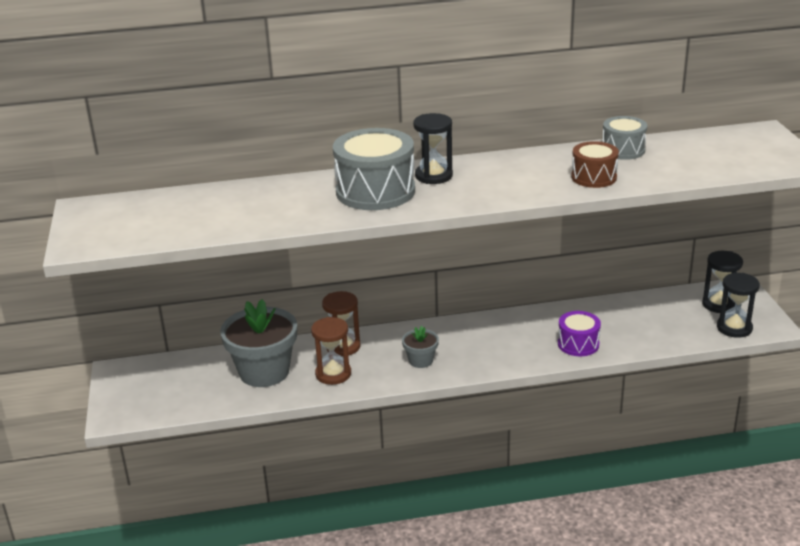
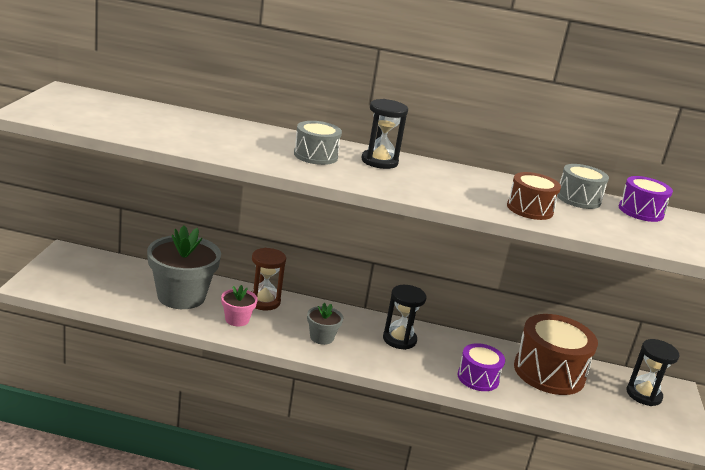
camera: 15 degrees right, 5 degrees down
brown hourglass [311,317,351,385] -> pink flower pot [221,285,258,327]
grey drum [333,128,415,210] -> grey drum [294,121,342,165], size x0.57
black hourglass [717,273,760,338] -> black hourglass moved to [383,285,426,350]
none -> brown drum [514,314,598,395]
none -> purple drum [619,176,673,222]

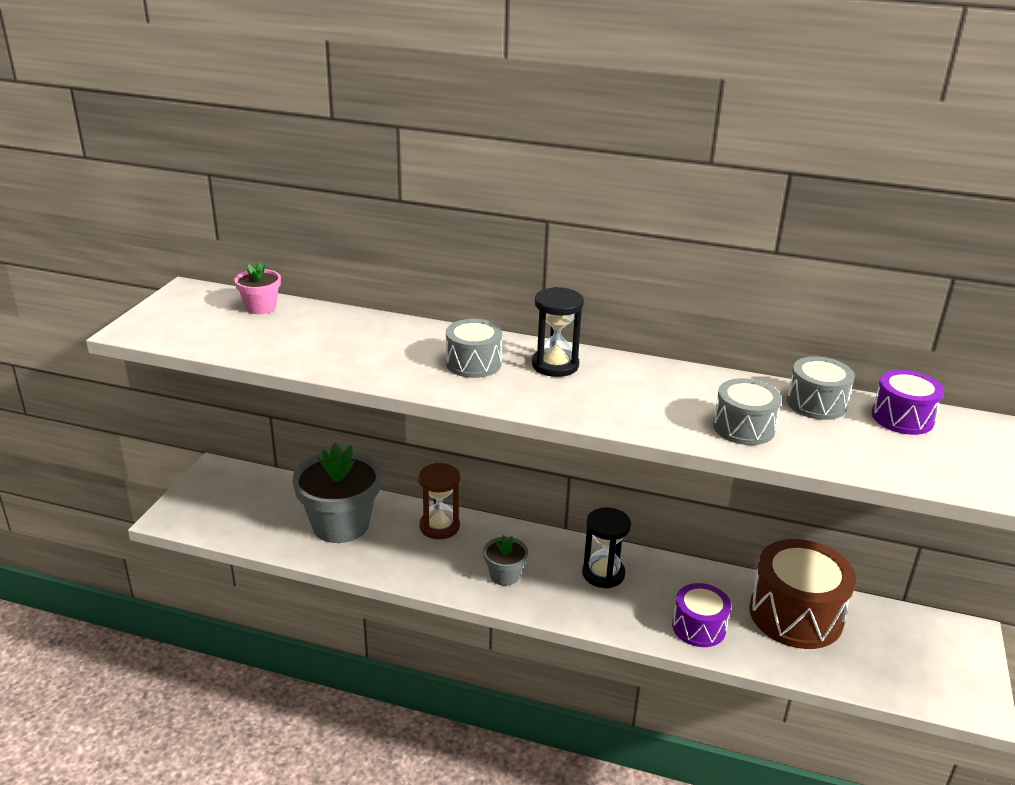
camera: 10 degrees right, 5 degrees up
pink flower pot [221,285,258,327] -> pink flower pot moved to [234,262,281,314]
brown drum [507,172,561,220] -> grey drum [713,378,782,445]
black hourglass [627,339,679,406] -> none

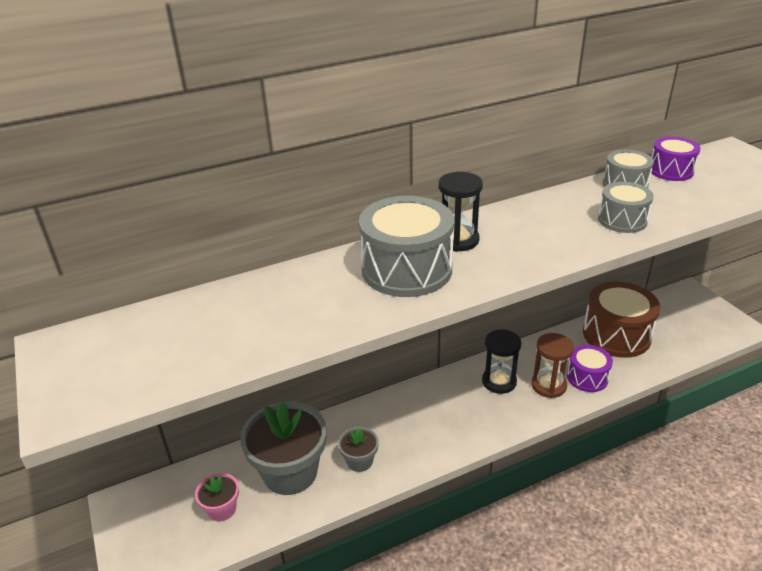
camera: 40 degrees left, 5 degrees up
pink flower pot [234,262,281,314] -> pink flower pot moved to [195,473,239,522]
brown hourglass [418,463,460,539] -> brown hourglass moved to [531,333,574,398]
grey drum [446,319,502,378] -> grey drum [359,196,454,297], size x1.75
grey flower pot [483,535,528,586] -> grey flower pot moved to [338,427,379,472]

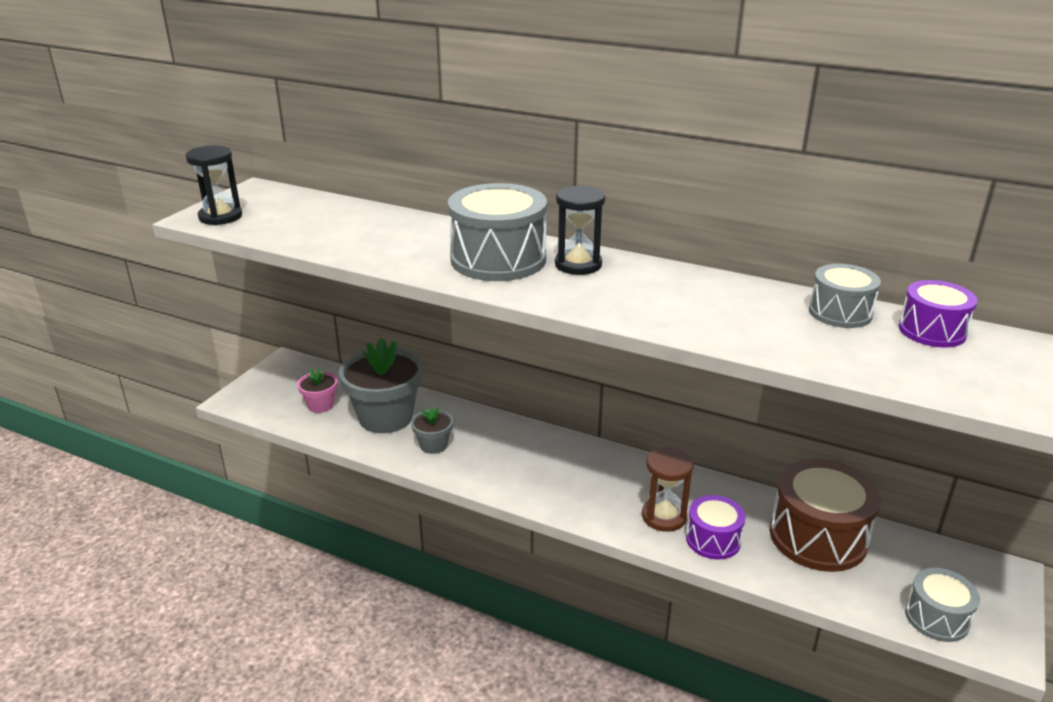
camera: 50 degrees right, 5 degrees down
black hourglass [482,329,521,394] -> black hourglass moved to [185,145,242,225]
grey drum [598,182,654,233] -> grey drum moved to [905,568,980,642]

